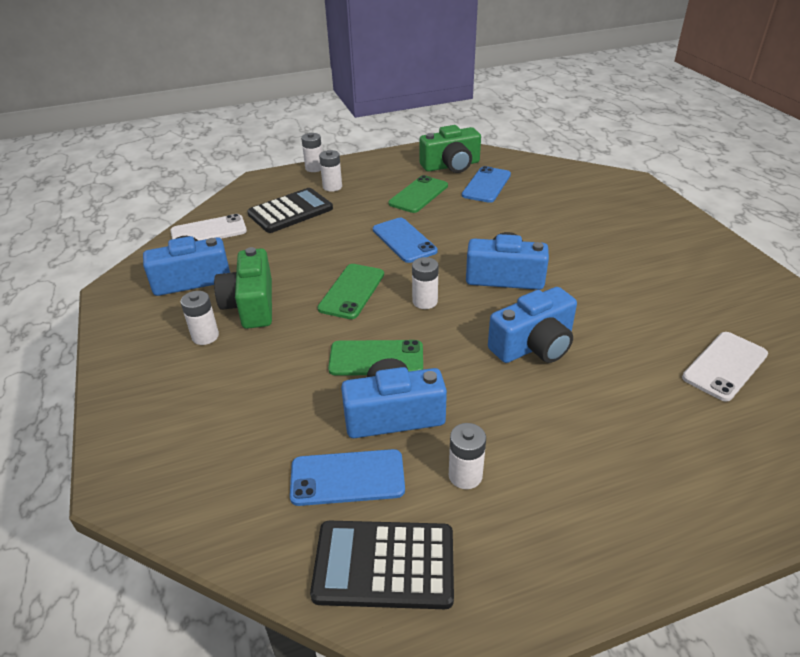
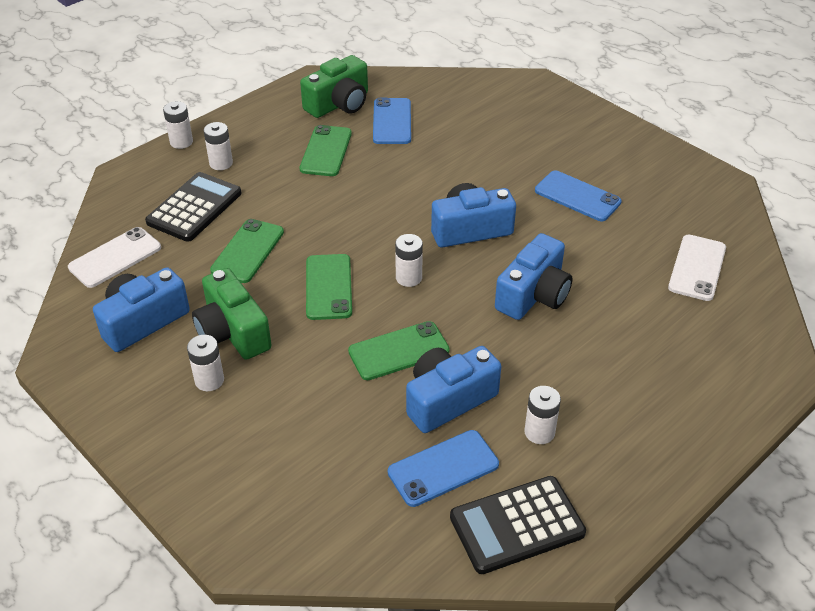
camera: 25 degrees left, 5 degrees up
blue phone [373,218,438,263] -> blue phone moved to [535,171,622,221]
none -> green phone [210,219,284,283]

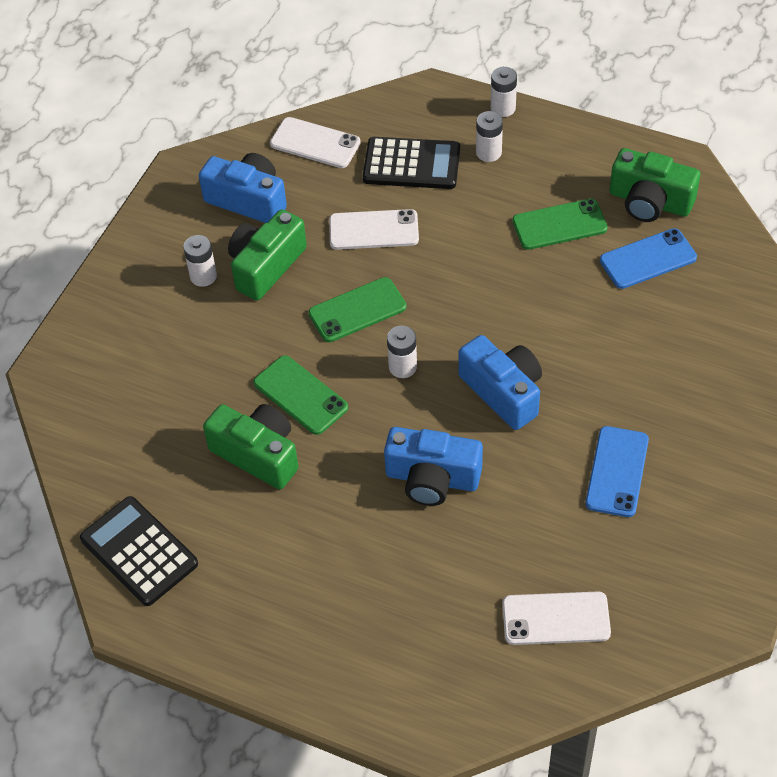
camera: 70 degrees right, 10 degrees up
green phone [210,219,284,283] -> white phone [329,209,419,250]
blue phone [388,430,499,507] -> none
blue camera [406,346,501,433] -> green camera [203,404,298,489]
white battery [524,386,561,444] -> none

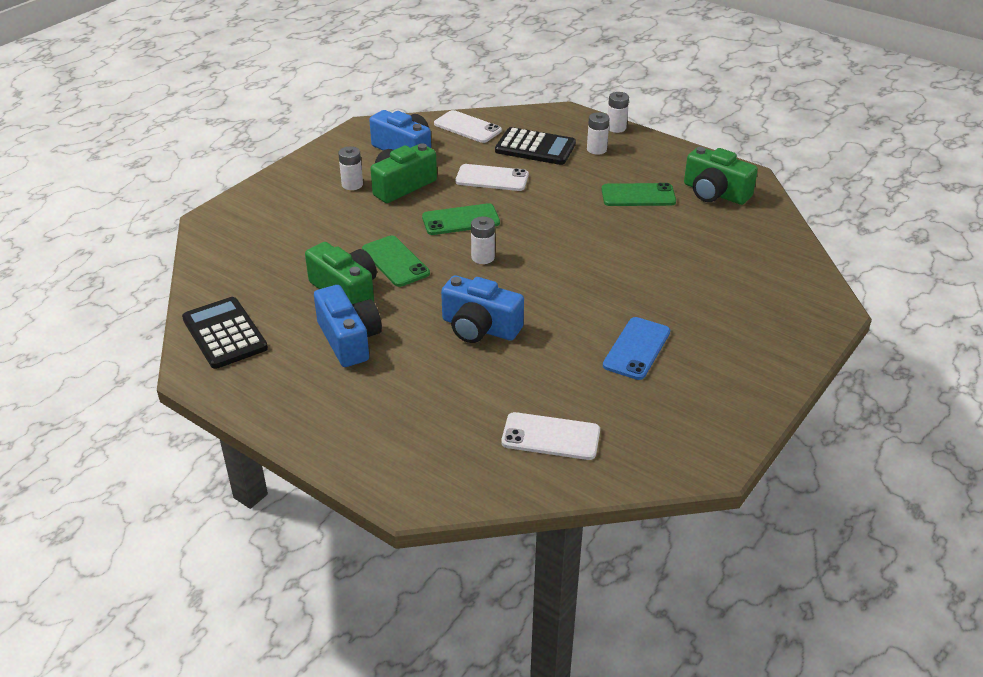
camera: 10 degrees right, 15 degrees down
blue camera [459,335,542,430] -> blue camera moved to [314,285,382,367]
blue phone [600,228,697,289] -> none

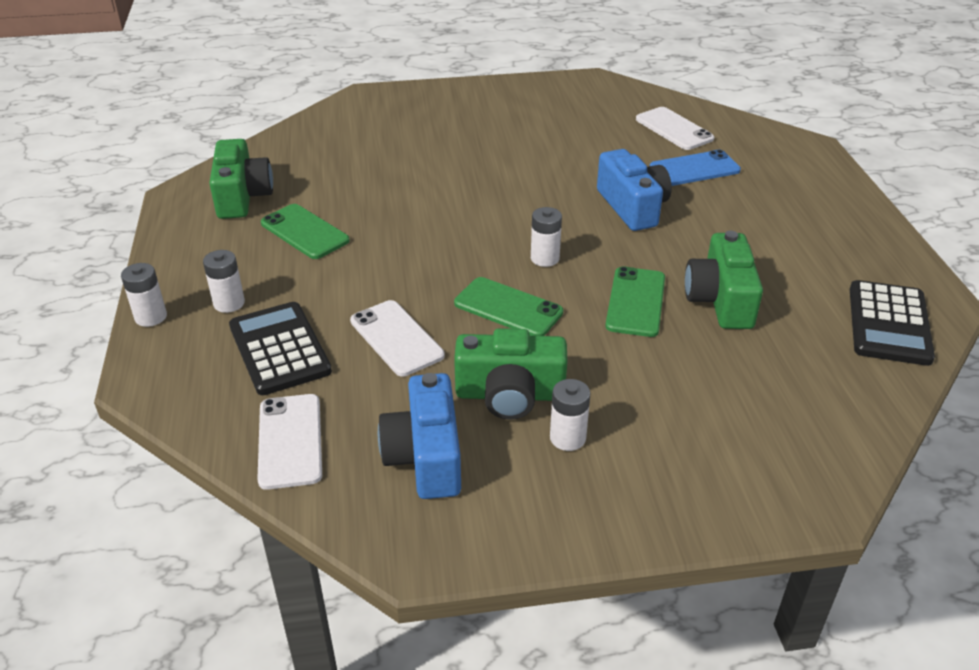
camera: 135 degrees left, 0 degrees up
blue camera [314,285,382,367] -> none
blue phone [603,317,670,380] -> blue phone moved to [650,150,741,186]

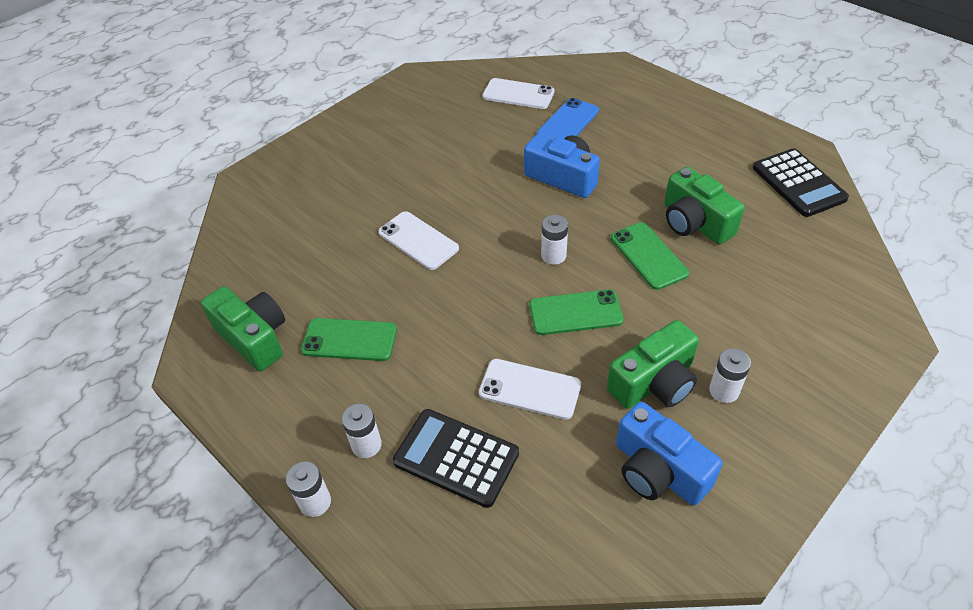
camera: 35 degrees left, 10 degrees up
white phone [257,394,322,490] -> white phone moved to [379,211,459,270]

